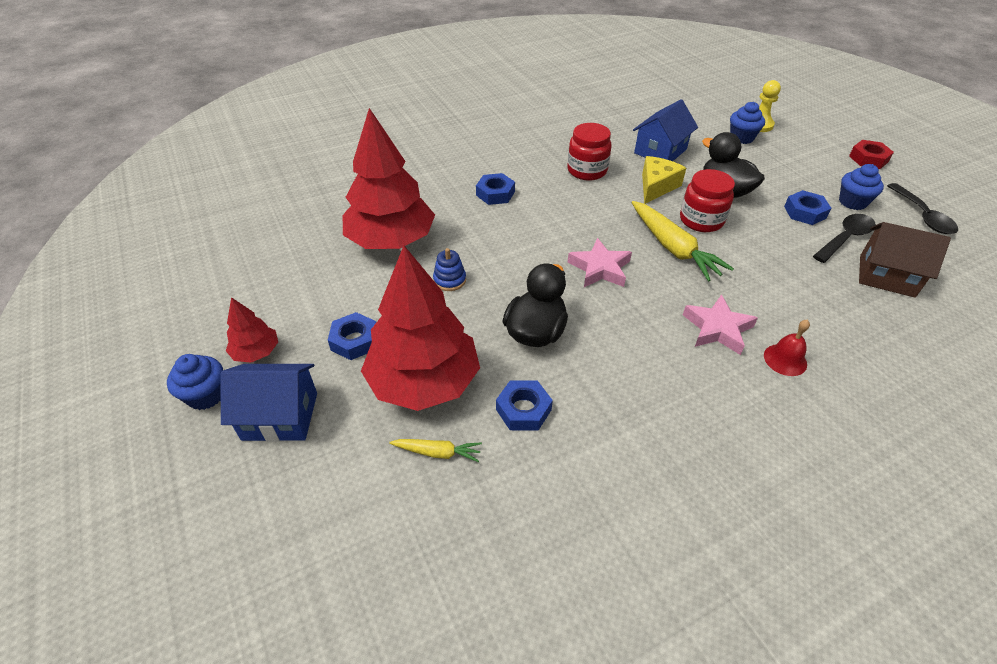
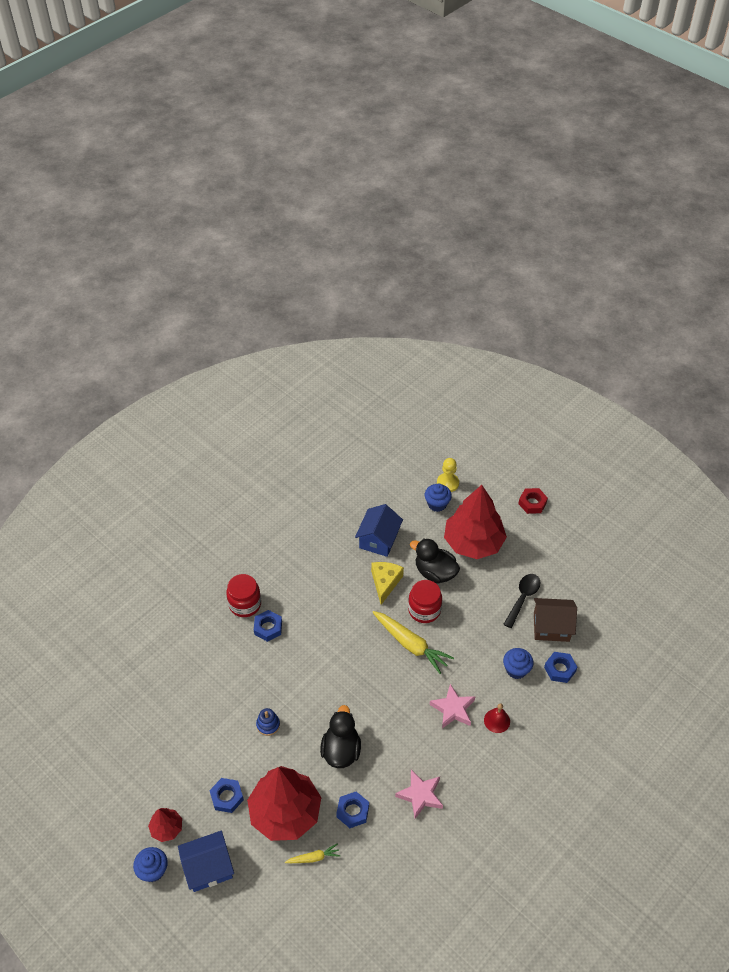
camera: 20 degrees left, 5 degrees up
red tree [343,108,435,249] -> red tree moved to [444,485,507,559]
red jar [567,123,611,181] -> red jar moved to [226,574,261,617]
pink star [568,238,632,287] -> pink star moved to [395,770,443,819]
blue nut [784,190,831,225] -> blue nut moved to [544,652,577,683]
blue cupcake [839,164,884,210] -> blue cupcake moved to [503,648,534,679]
black spoon [887,183,958,234] -> none

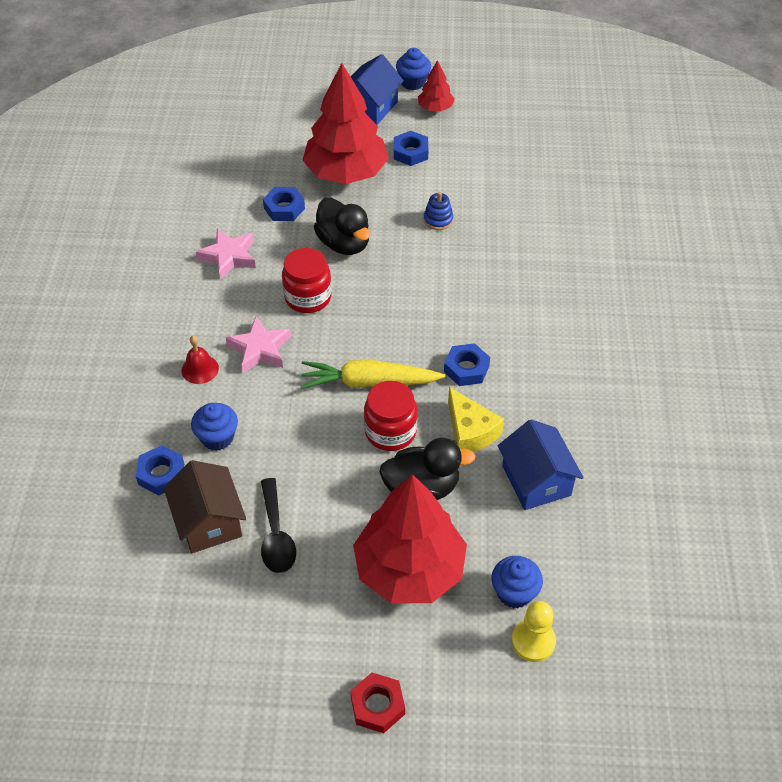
camera: 140 degrees right, 0 degrees up
red jar [226,574,261,617] -> red jar moved to [282,248,332,313]
blue nut [254,610,282,642] -> blue nut moved to [444,343,490,386]
yellow carrot [285,844,340,863] -> none
brown house [534,598,577,642] -> brown house turned 75 degrees counterclockwise [164,460,246,553]

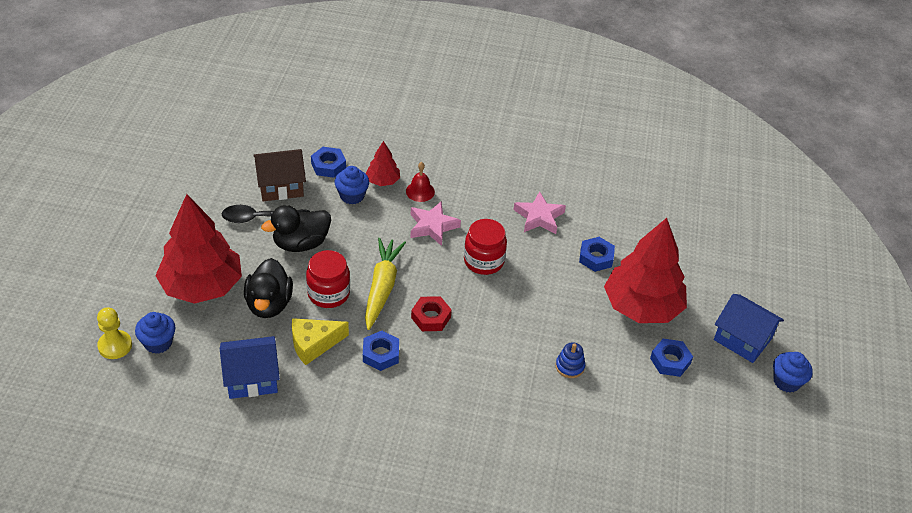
camera: 95 degrees right, 5 degrees down
black duck [314,198,370,255] -> black duck moved to [261,205,331,252]
red nut [350,673,405,733] -> red nut moved to [411,296,452,331]
red tree [418,60,455,112] -> red tree moved to [366,141,400,186]

